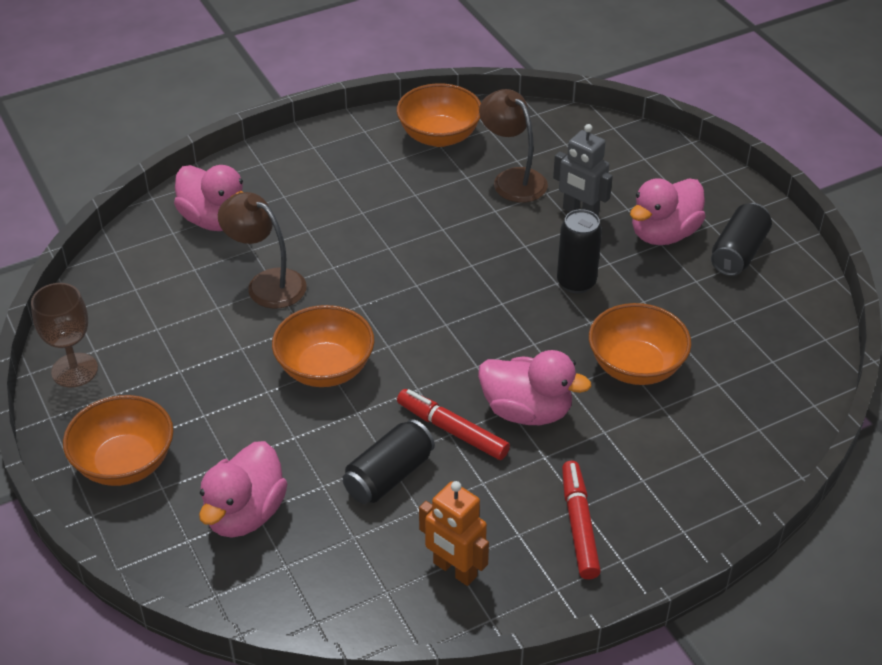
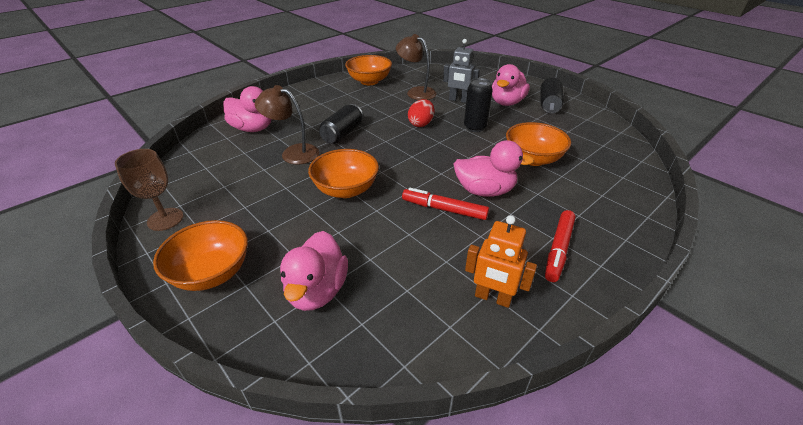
camera: 15 degrees left, 5 degrees down
black can [342,419,435,504] -> black can moved to [319,104,363,144]
red marker [562,461,601,580] -> red marker turned 135 degrees counterclockwise [545,210,576,282]
none -> red egg [408,99,434,127]

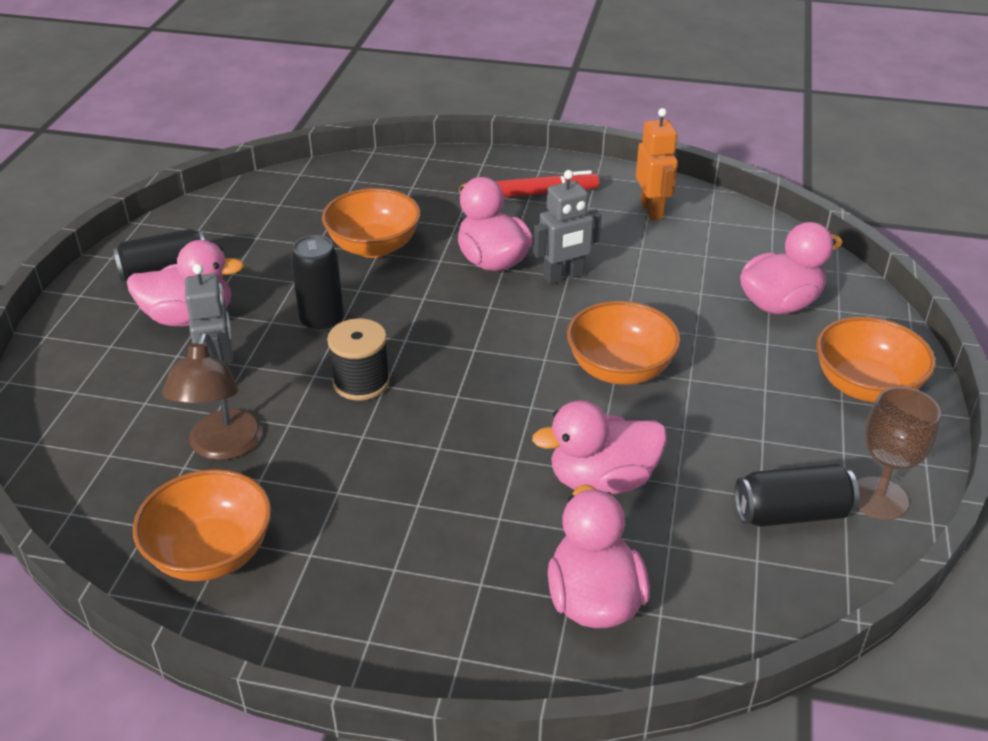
camera: 125 degrees left, 0 degrees up
brown lamp [255,85,319,164] -> pink duck [532,400,667,494]
black can [319,104,363,144] -> black can moved to [735,464,859,527]
red marker [402,188,489,220] -> grey robot [533,170,601,285]
red egg [408,99,434,127] -> black spool [327,318,390,401]

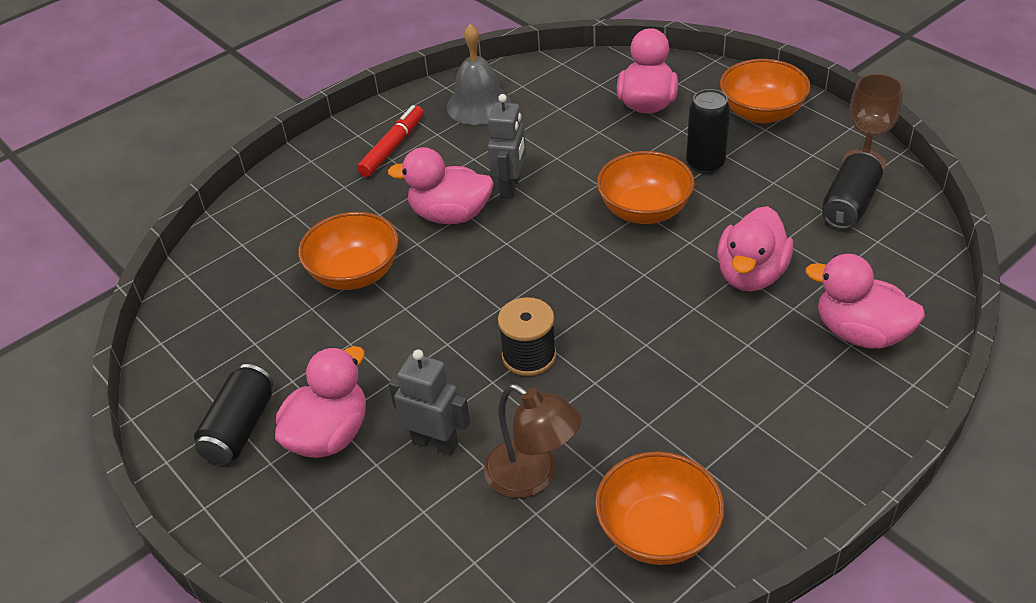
camera: 50 degrees left, 5 degrees up
black can [291,235,344,332] -> black can moved to [686,89,730,174]
orange robot [636,108,678,220] -> grey bell [447,24,511,125]

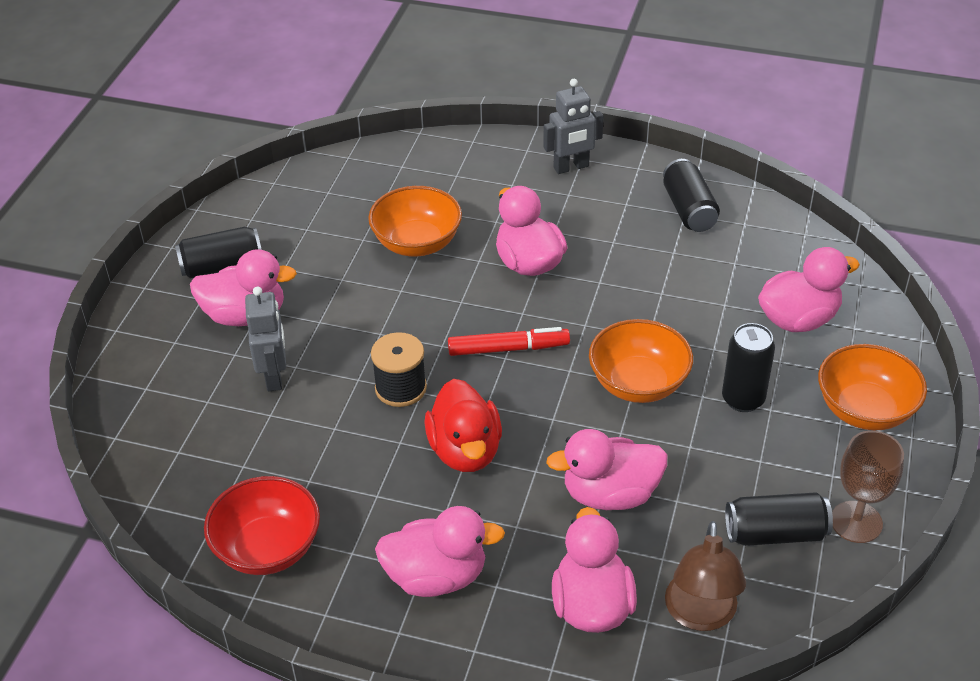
camera: 55 degrees right, 0 degrees up
red marker [357,105,424,177] -> red marker moved to [448,327,570,356]
grey bell [447,24,511,125] -> black can [663,159,720,232]
brown lamp [484,384,581,498] -> brown lamp moved to [665,521,746,631]
grey robot [488,94,526,199] -> grey robot moved to [543,79,604,174]
orange bowl [595,452,725,565] -> red bowl [204,476,320,575]
none -> pink duck [375,506,505,597]
none -> red duck [424,379,502,472]

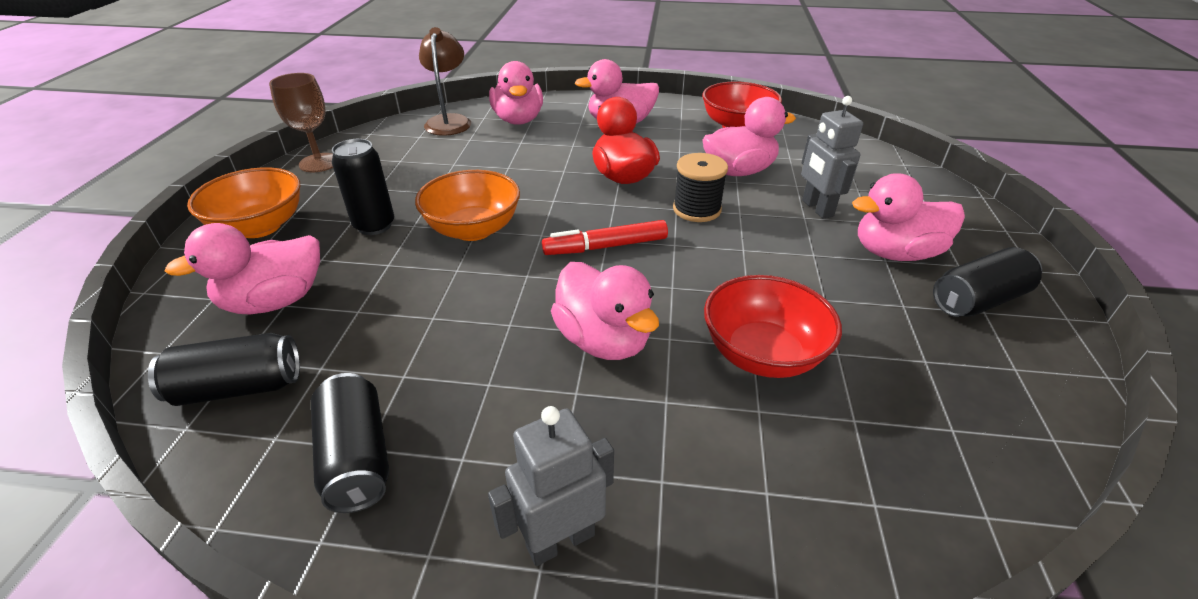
camera: 170 degrees right, 5 degrees down
orange bowl [368,186,462,257] -> red bowl [704,275,842,378]
pink duck [546,429,667,510] -> pink duck moved to [703,97,796,176]
black can [725,492,833,546] -> black can moved to [148,333,300,406]

